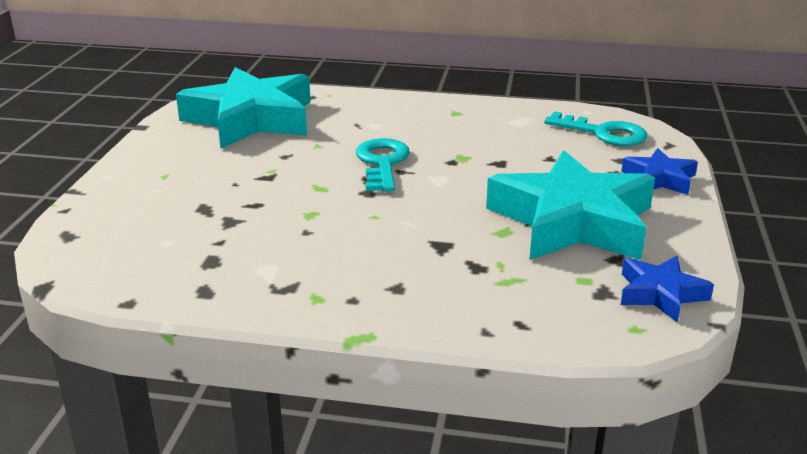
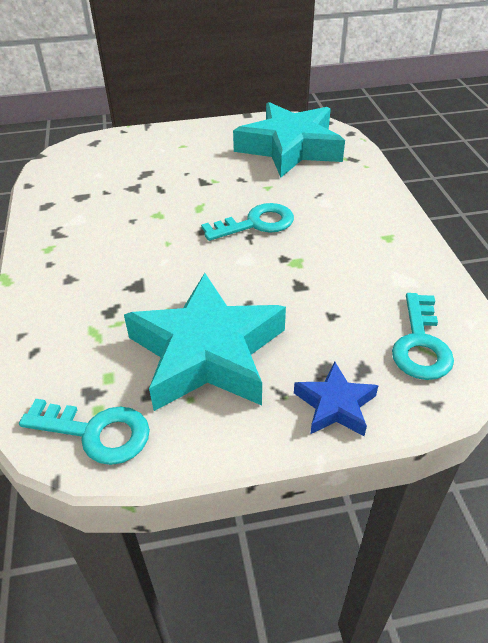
camera: 70 degrees right, 15 degrees up
blue star [621,256,714,323] -> turquoise key [19,399,150,465]

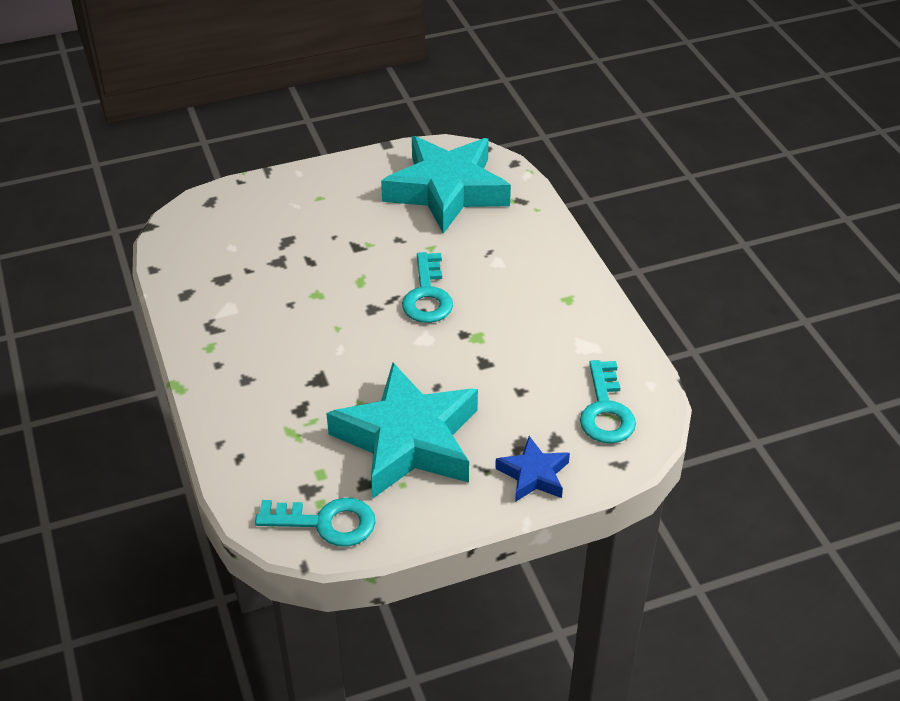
camera: 10 degrees left, 0 degrees up
turquoise key [201,203,294,241] -> turquoise key turned 120 degrees clockwise [402,252,453,323]

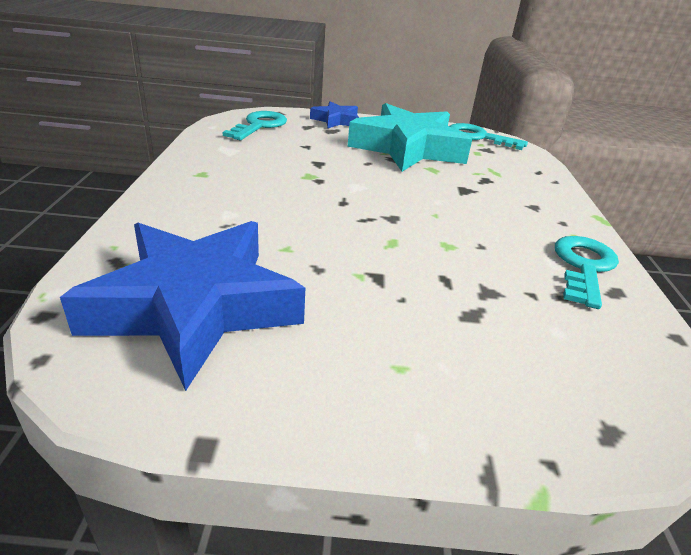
camera: 160 degrees left, 10 degrees down
turquoise star [381,136,511,234] -> blue star [60,221,305,391]
turquoise key [402,252,453,323] -> turquoise key moved to [555,236,619,309]

